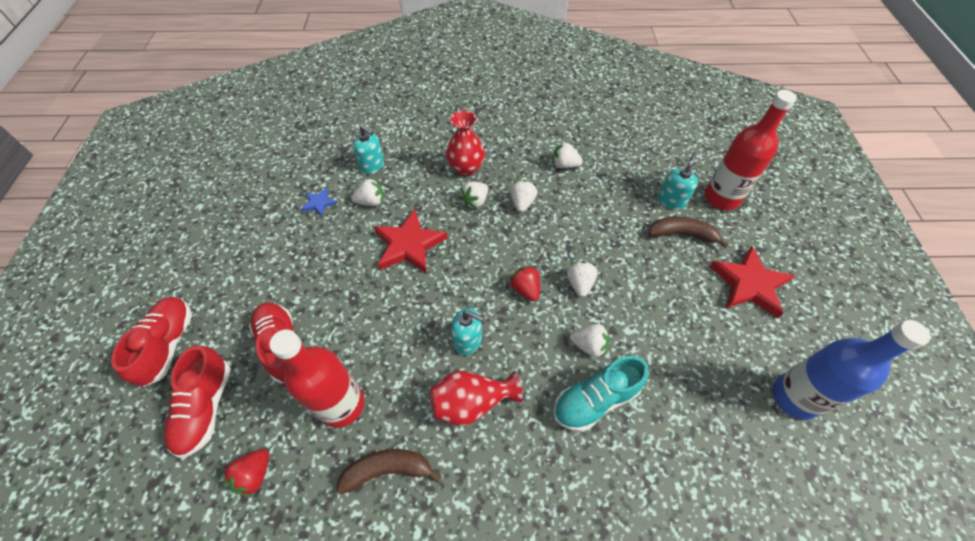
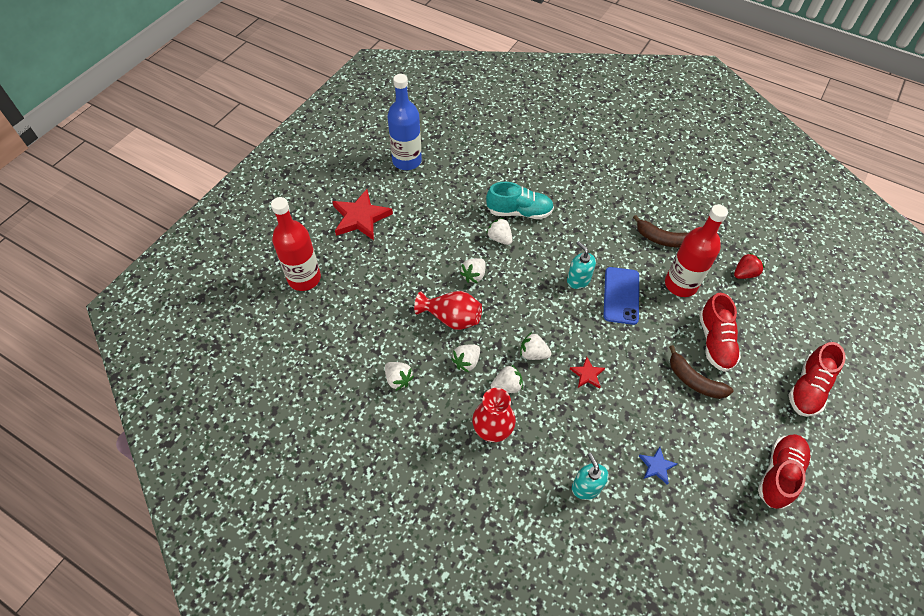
camera: 150 degrees left, 0 degrees up
red shoe [164,345,231,458] -> red shoe moved to [758,434,811,509]
white strawberry [351,178,384,206] -> white strawberry moved to [520,332,551,360]
red star [374,209,448,274] -> red star [570,357,605,389], size x0.50
red vase [430,371,523,426] -> red vase moved to [414,291,482,330]
red strawberry [509,265,540,301] -> none
brown banana [648,217,729,248] -> brown banana moved to [669,345,733,399]
turquoise soap dispenser [658,153,698,210] -> none
none -> blue phone [603,267,639,325]

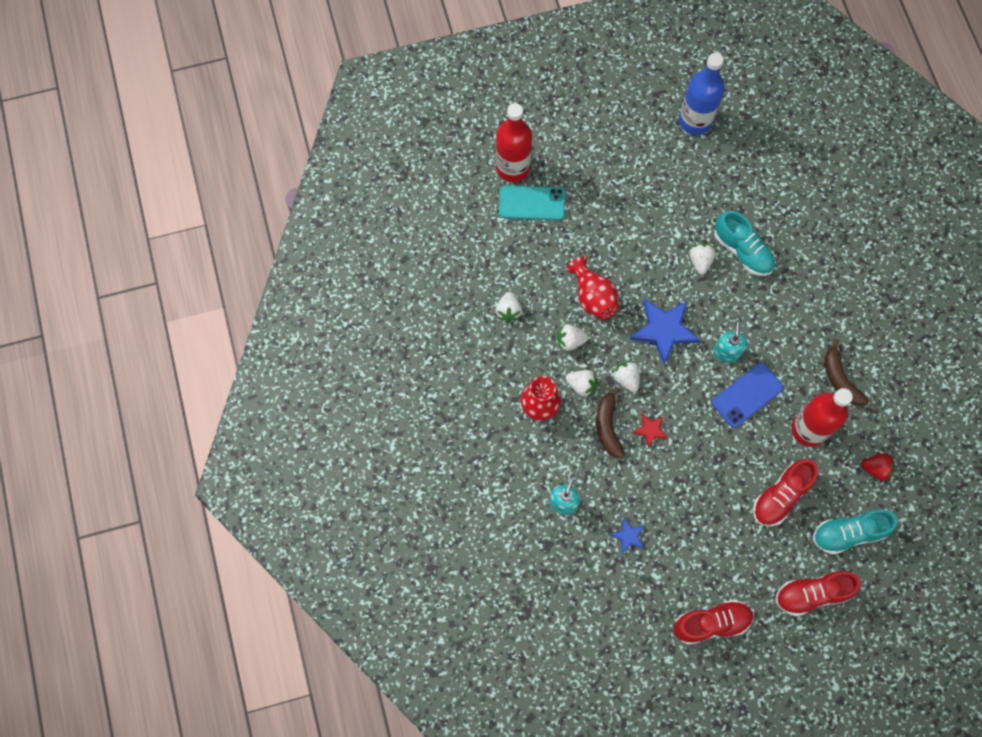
camera: 45 degrees right, 15 degrees up
red star [332,189,393,240] -> none
white strawberry [460,258,486,283] -> none
brown banana [669,345,733,399] -> brown banana moved to [596,386,625,458]
none -> turquoise phone [499,185,565,220]
none -> blue star [630,299,700,365]
none -> turquoise shoe [813,509,898,555]

